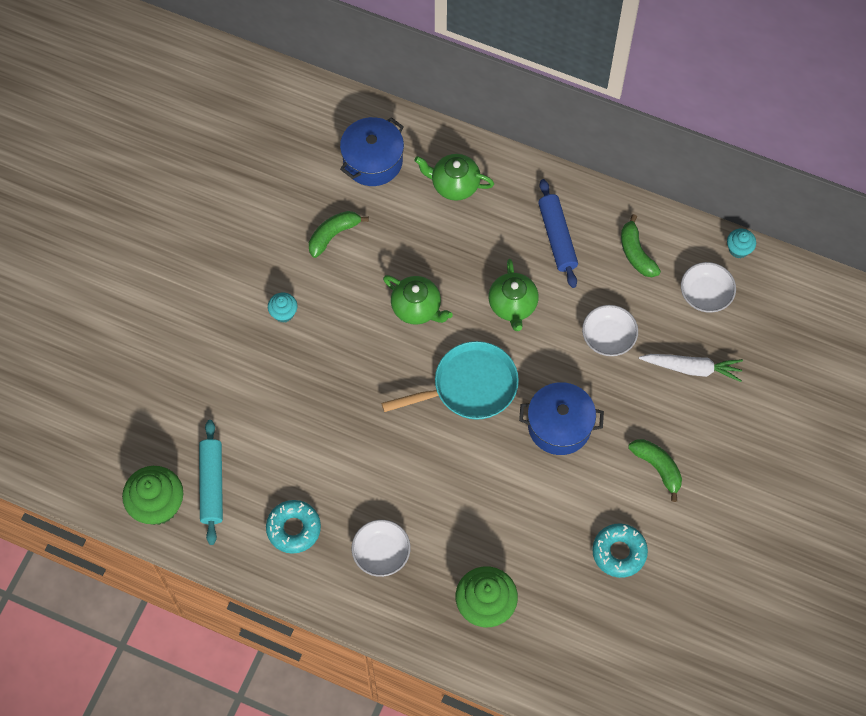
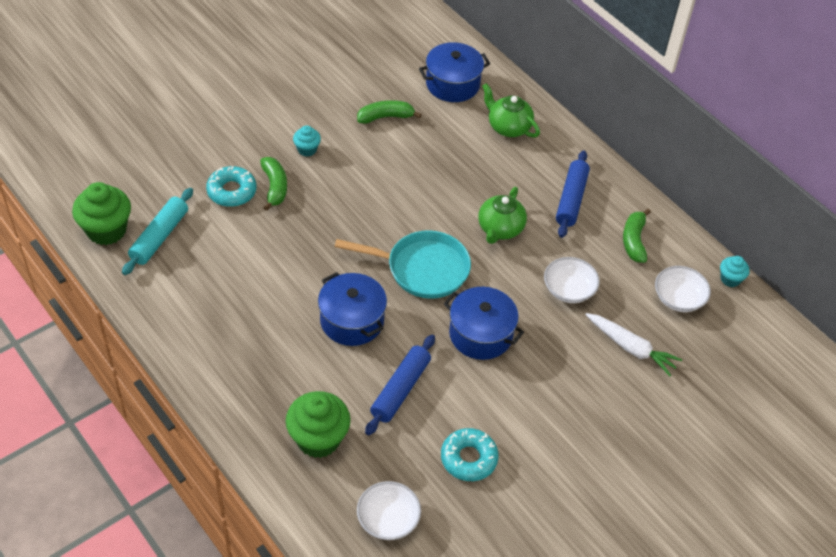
camera: 25 degrees right, 15 degrees down
turquoise donut [266,500,321,554] -> turquoise donut moved to [206,166,257,207]
white bowl [352,520,411,577] -> white bowl moved to [357,481,421,540]
green teapot [383,275,453,325] -> none
green banana [628,439,682,502] -> green banana moved to [260,157,287,211]
none -> blue pot [318,272,387,346]
none -> blue rolling pin [365,335,435,435]

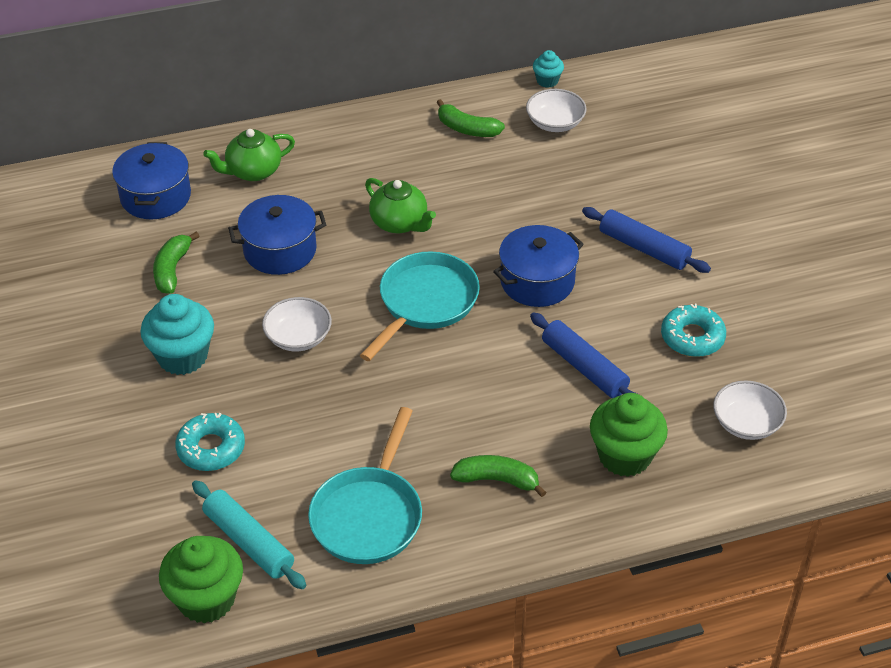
camera: 65 degrees left, 5 degrees down
green banana [260,157,287,211] -> green banana moved to [450,455,546,497]
turquoise cupcake [293,126,321,157] -> turquoise cupcake [140,294,214,375], size x1.93
blue pot [318,272,387,346] -> blue pot moved to [228,195,326,275]
white bowl [544,257,600,303] -> white bowl moved to [262,297,332,351]
blue rolling pin [556,150,590,238] -> blue rolling pin moved to [582,207,711,273]
white carrot [585,313,682,376] -> none
none -> turquoise pan [308,407,422,564]

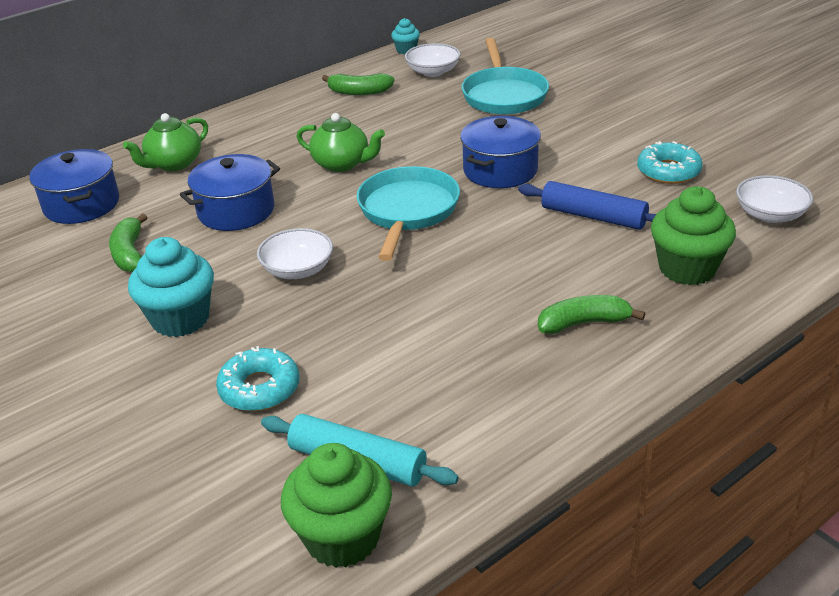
camera: 20 degrees left, 10 degrees down
turquoise pan [308,407,422,564] -> turquoise pan moved to [461,38,549,115]
blue rolling pin [582,207,711,273] -> none

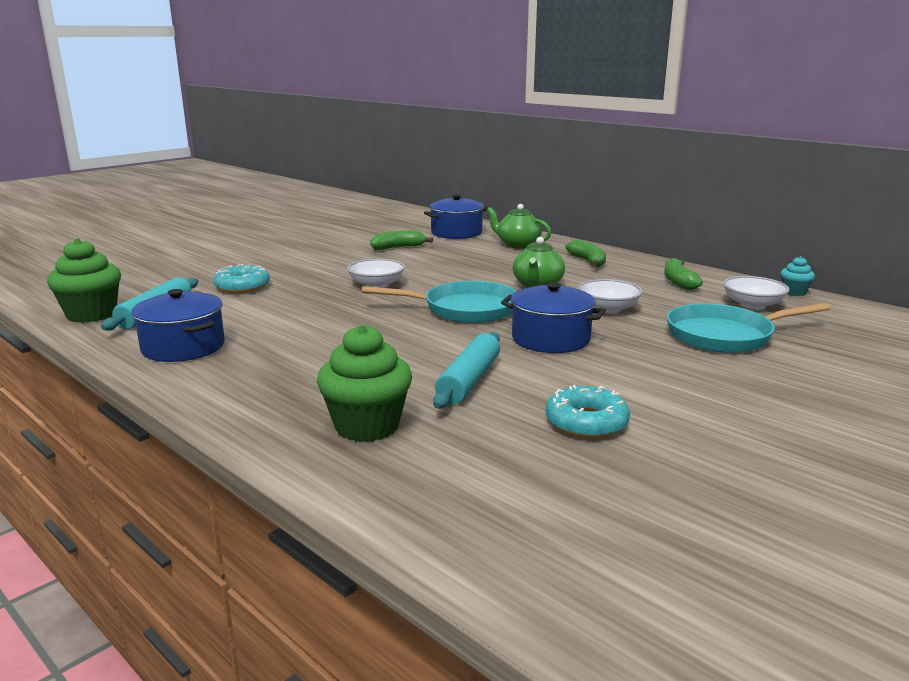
camera: 80 degrees right, 15 degrees down
turquoise cupcake [128,237,214,337] -> none
blue pot [180,154,280,231] -> blue pot moved to [131,289,225,362]
blue rolling pin [518,181,656,230] -> turquoise rolling pin [433,332,500,409]
green banana [538,295,645,334] -> green banana moved to [565,239,606,267]
white bowl [736,175,813,223] -> white bowl moved to [578,279,643,313]

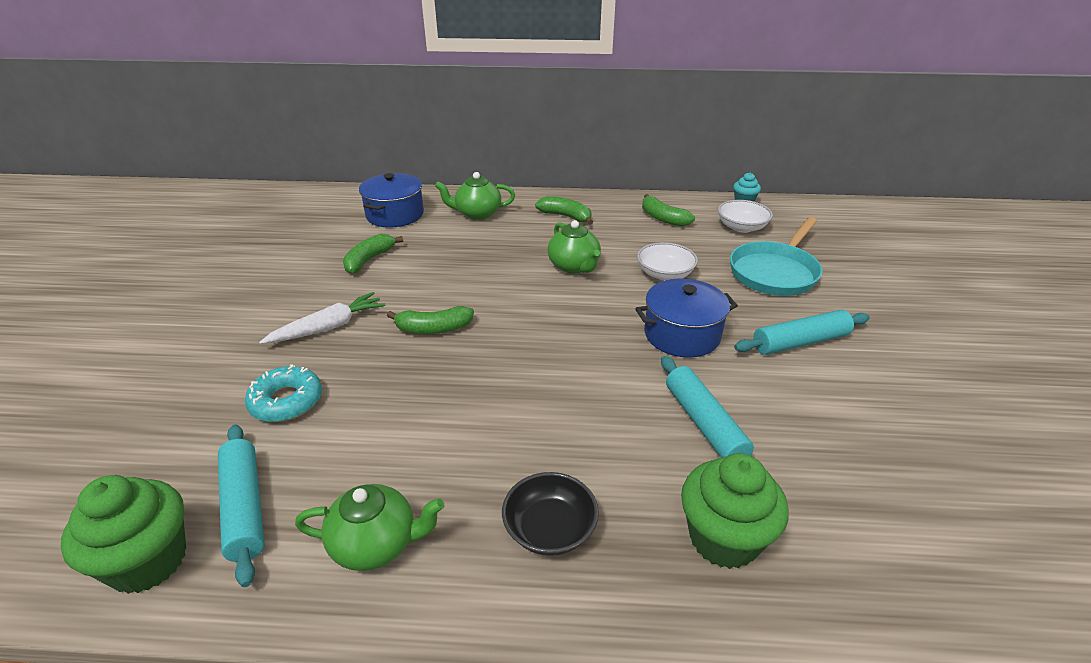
camera: 40 degrees left, 15 degrees up
blue pot [131,289,225,362] -> green teapot [295,484,444,571]
white bowl [347,258,405,288] -> green banana [387,306,474,334]
turquoise pan [362,281,517,323] -> none
turquoise donut [545,385,630,438] -> none
none -> white carrot [259,292,385,344]
none -> black bowl [502,472,599,556]
none -> turquoise rolling pin [734,310,870,355]

